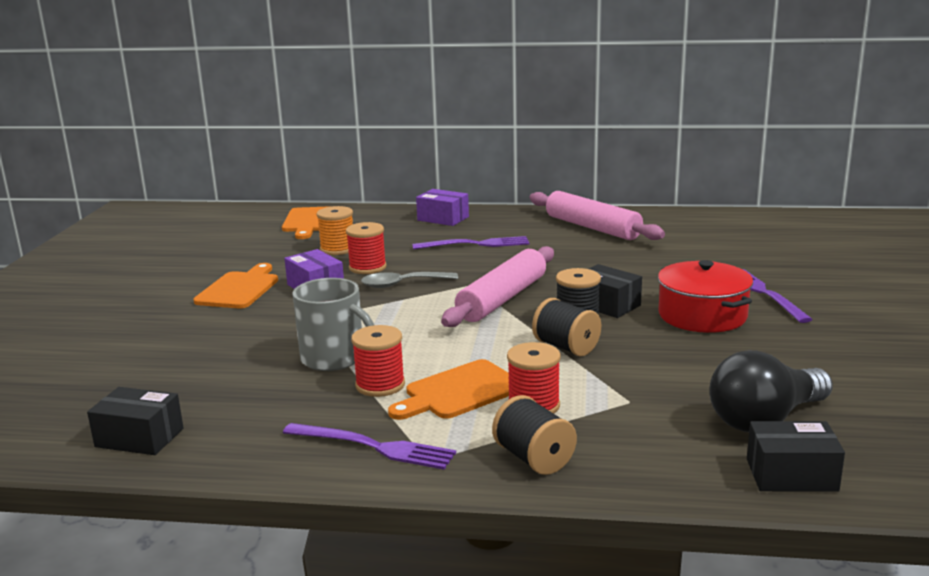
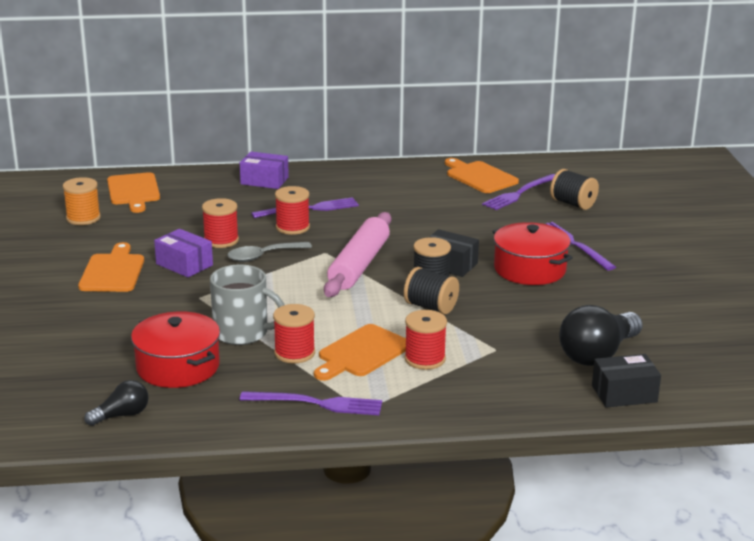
camera: 15 degrees left, 5 degrees up
black box [87,387,183,455] -> black light bulb [84,380,149,426]
orange spool [316,206,353,255] -> orange spool moved to [63,177,101,225]
black spool [492,395,577,475] -> black spool moved to [550,169,599,210]
pink rolling pin [530,191,665,240] -> none
none -> red pot [131,312,220,388]
none -> red spool [275,186,310,235]
none -> orange cutting board [445,158,519,193]
none -> purple fork [482,174,555,210]

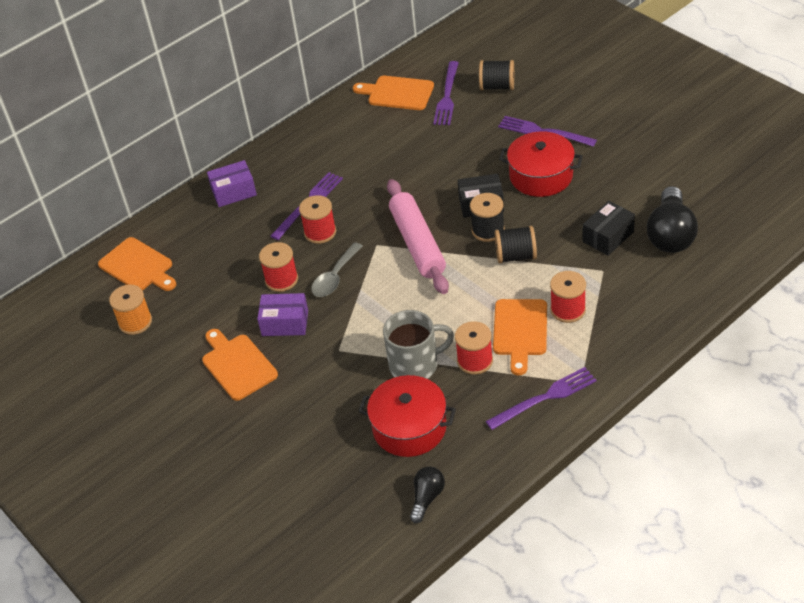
camera: 30 degrees left, 20 degrees up
black box [592,354,661,408] -> black box moved to [582,201,635,256]

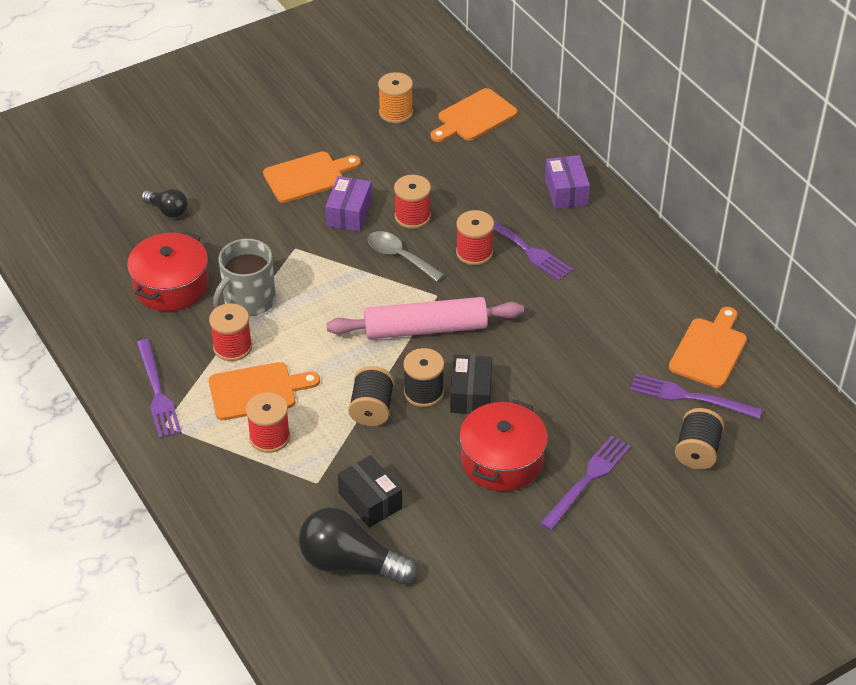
camera: 95 degrees right, 0 degrees up
grey mug [383,310,454,379] -> grey mug turned 45 degrees clockwise [213,238,276,317]
black light bulb [410,466,445,523] -> black light bulb moved to [141,189,188,218]
orange cutting board [493,299,547,375] -> orange cutting board turned 150 degrees clockwise [209,362,320,420]

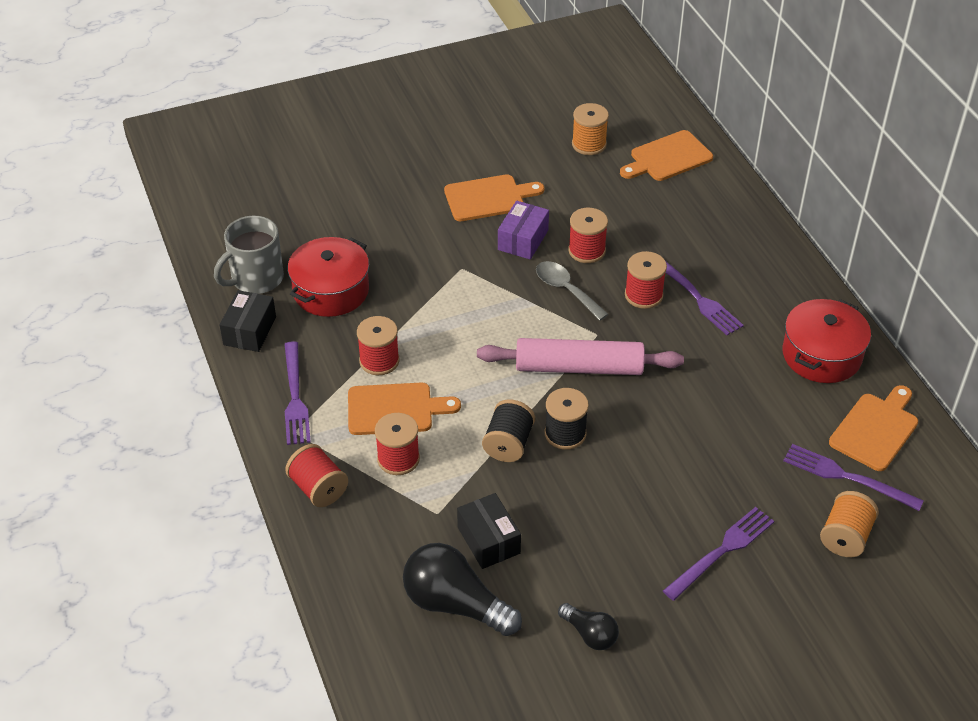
camera: 10 degrees right, 0 degrees up
black light bulb [141,189,188,218] -> black light bulb moved to [558,603,619,650]
grey mug [213,238,276,317] -> grey mug moved to [214,216,284,294]
black box [450,355,492,414] -> black box moved to [220,290,276,352]
red pot [459,400,548,491] -> red pot moved to [782,299,871,383]
purple box [545,155,590,209] -> none
black spool [675,408,725,470] -> orange spool [820,491,879,557]
none -> red spool [285,444,348,507]

